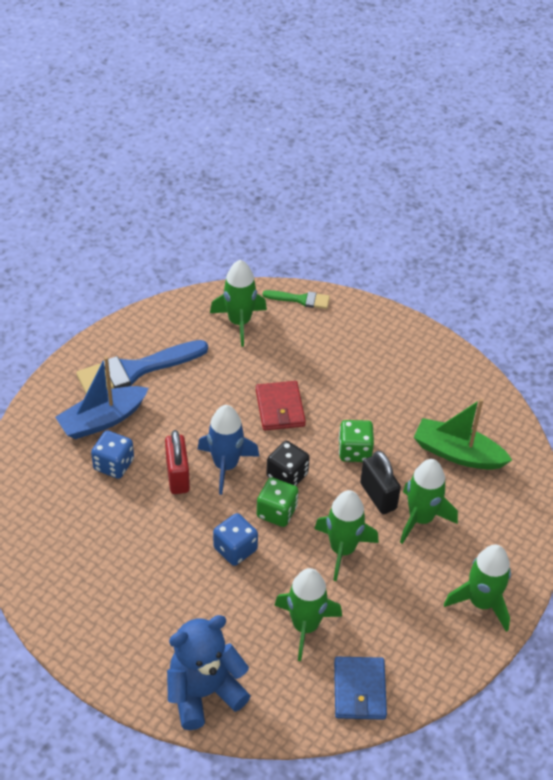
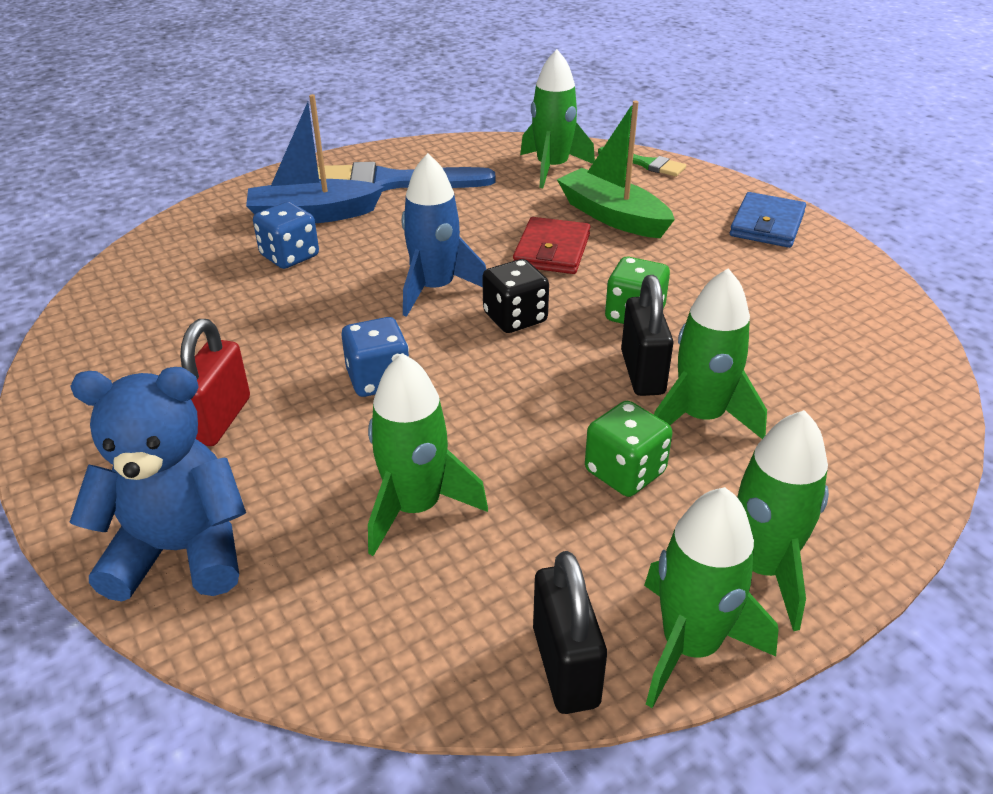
camera: 25 degrees right, 10 degrees down
red padlock [165,430,190,494] -> red padlock moved to [180,319,250,446]
green dice [257,477,298,527] -> green dice moved to [585,401,672,497]
green rocket [314,490,379,581] -> green rocket moved to [644,487,778,708]
blue wallet [334,657,387,720] -> blue wallet moved to [730,192,806,248]
green boat [413,399,512,470] -> green boat moved to [557,101,675,238]
none -> black padlock [533,551,607,714]

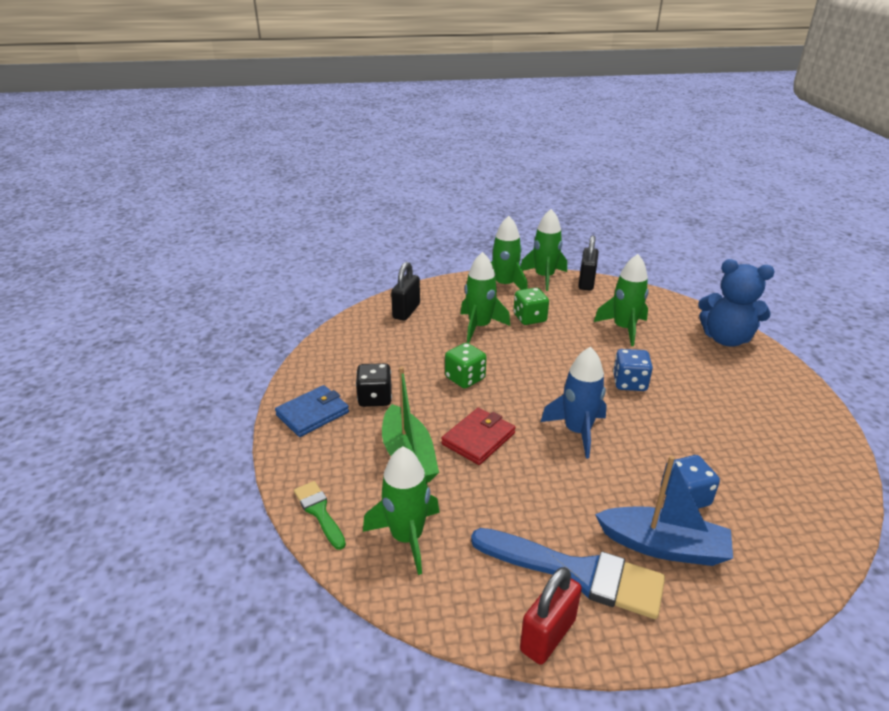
camera: 155 degrees left, 5 degrees down
red padlock [180,319,250,446] -> red padlock moved to [520,567,582,665]
black dice [482,259,549,333] -> black dice moved to [356,363,392,407]
black padlock [621,275,674,396] -> black padlock moved to [391,262,420,321]

